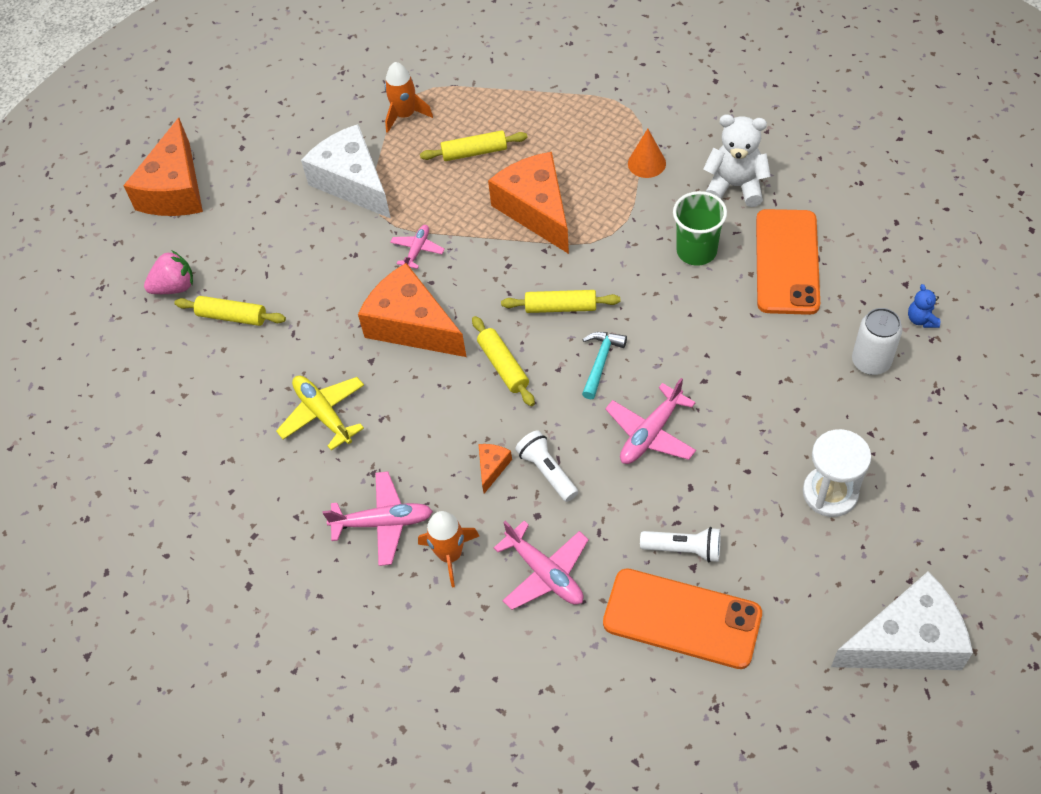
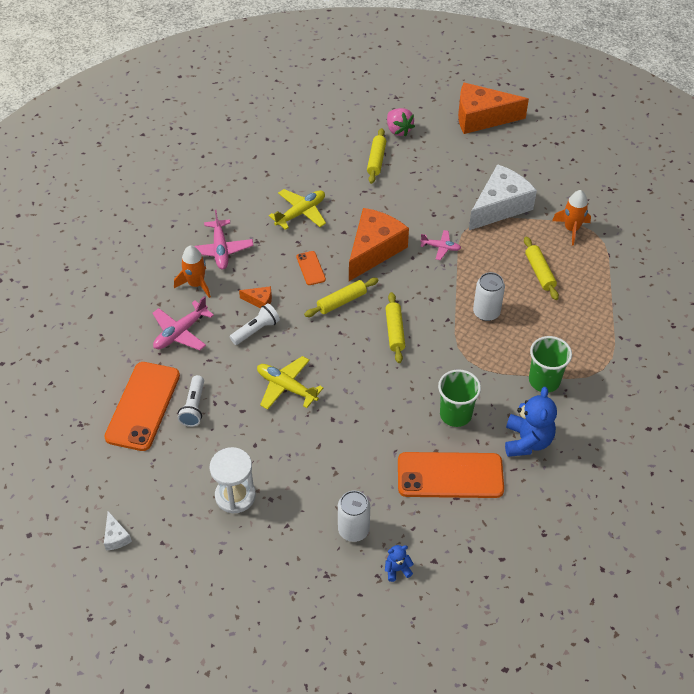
camera: 80 degrees right, 5 degrees down
orange cheese [488,152,569,254] -> white can [473,272,505,321]
turquoise hammer [582,332,627,399] -> none
pink plane [605,378,696,464] -> yellow plane [257,356,324,410]
orange cone [628,129,666,178] -> green cup [529,336,572,392]
white teddy bear [703,114,771,207] -> blue teddy bear [505,387,557,457]
white cheese [831,571,973,670] -> white cheese [104,511,132,550], size x0.41
none -> orange phone [296,251,326,285]

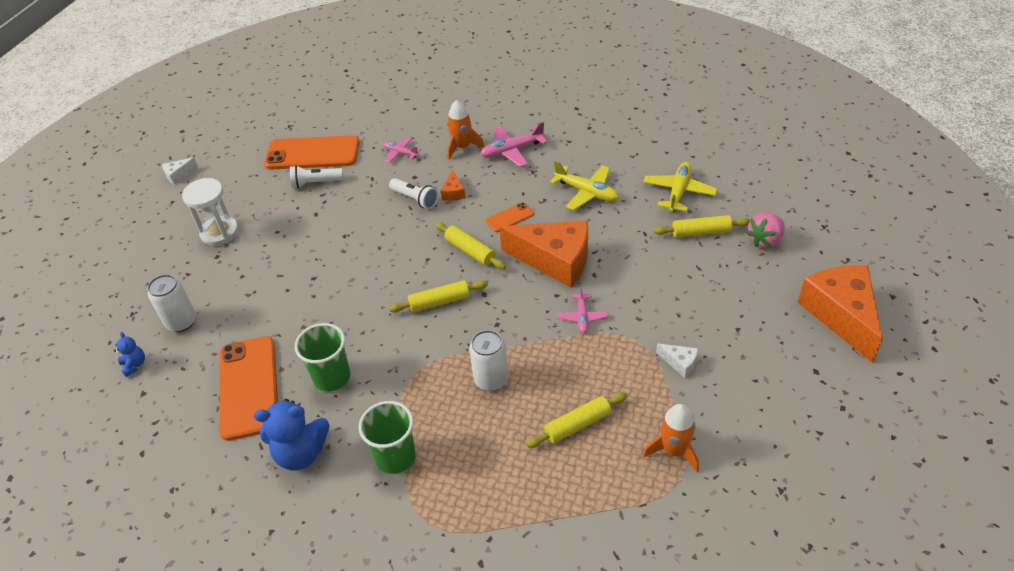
camera: 80 degrees right, 5 degrees down
pink plane [152,296,214,351] -> pink plane [383,137,421,163], size x0.62
yellow plane [257,356,324,410] -> yellow plane moved to [643,162,717,212]
white cheese [469,164,537,230] -> white cheese [656,343,699,378], size x0.41

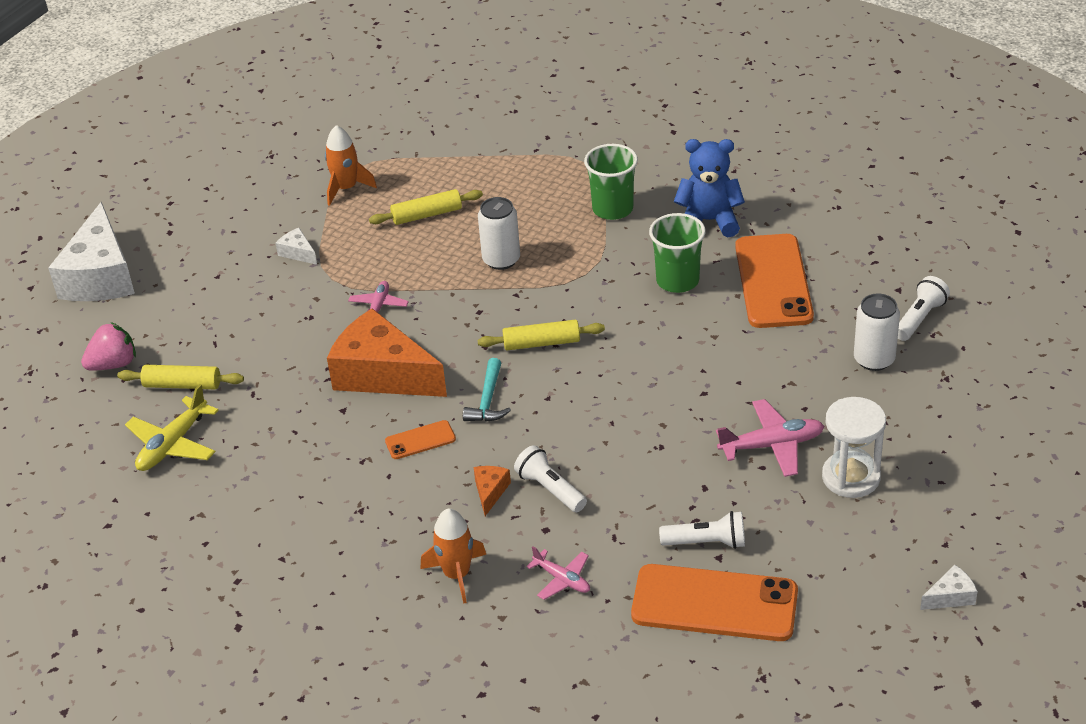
camera: 170 degrees left, 5 degrees down
blue teddy bear [114,332,145,377] -> white flashlight [898,276,950,341]
yellow rolling pin [435,222,506,269] -> turquoise hammer [463,358,511,422]
pink plane [480,122,547,167] -> pink plane moved to [716,399,824,477]
yellow plane [550,161,619,210] -> none
orange cheese [797,265,883,363] -> white cheese [48,202,135,301]

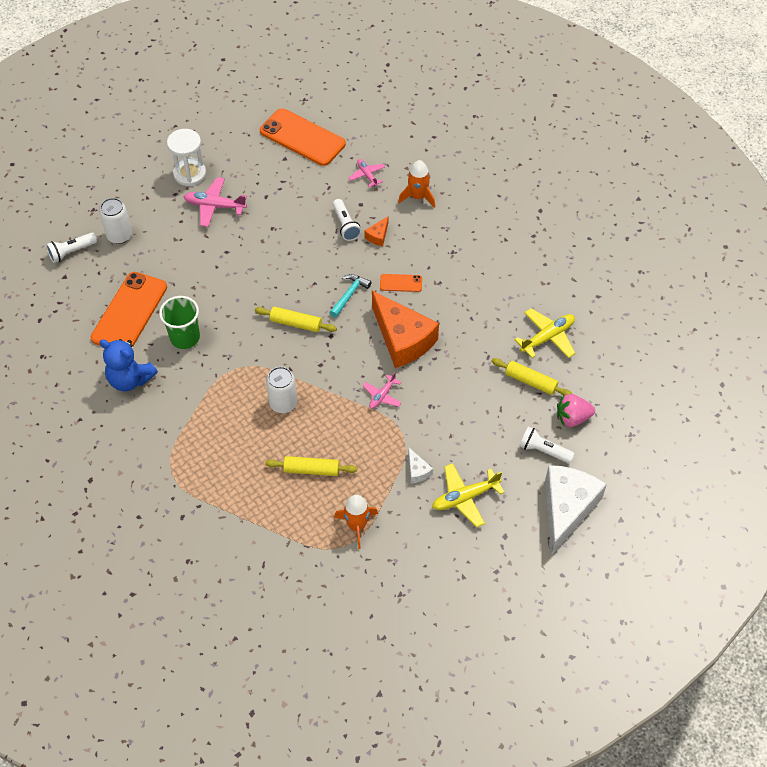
camera: 160 degrees left, 15 degrees up
green cup [584,144,638,220] -> none
white flashlight [659,511,745,549] -> white flashlight moved to [519,426,575,463]
white cheese [920,565,978,610] -> none
none -> yellow plane [432,463,505,527]

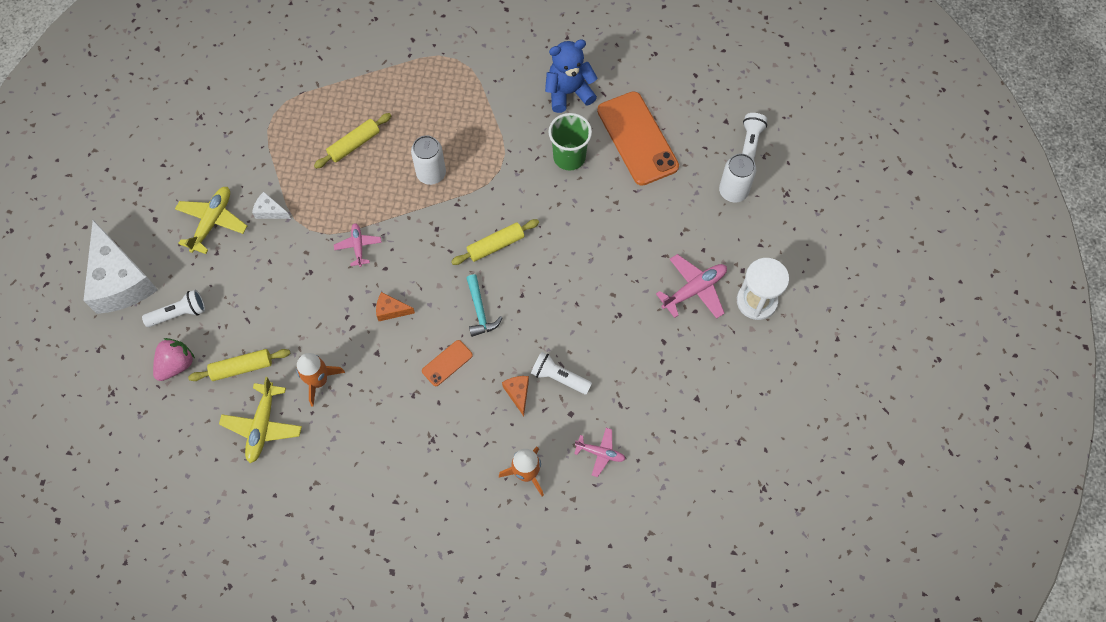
camera: 135 degrees right, 10 degrees up
orange phone [260,108,346,166] -> none
orange rocket [334,495,378,549] -> orange rocket moved to [296,353,345,407]
orange cheese [372,291,439,368] -> orange cheese [376,292,415,321], size x0.41

